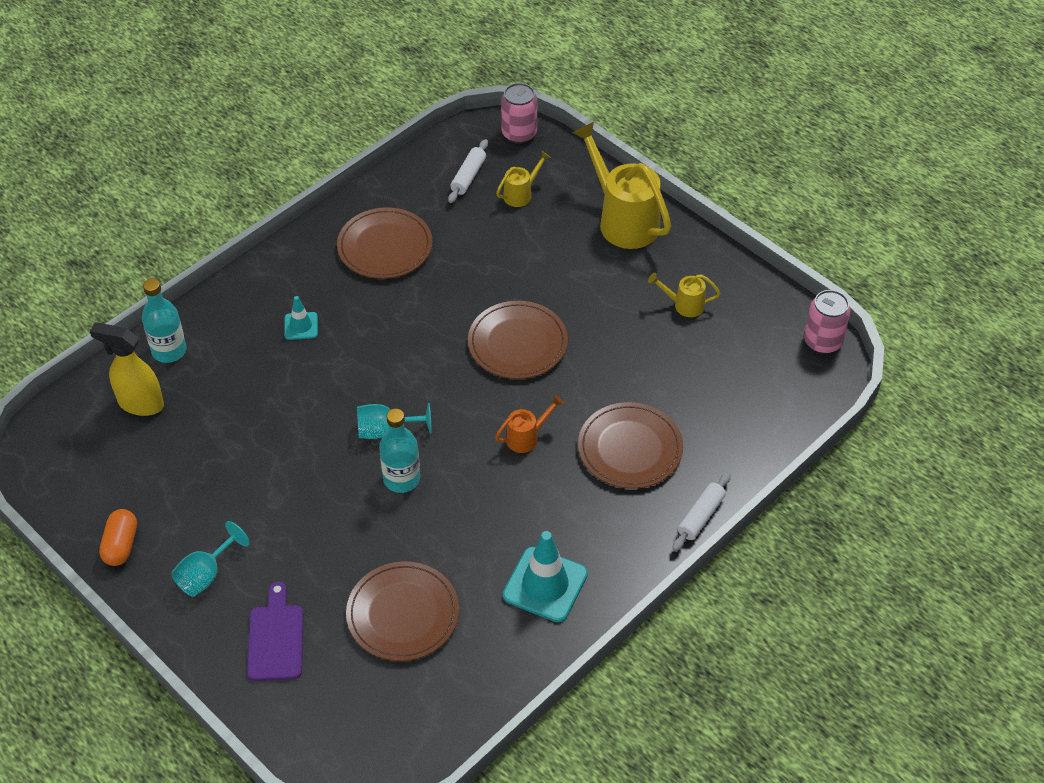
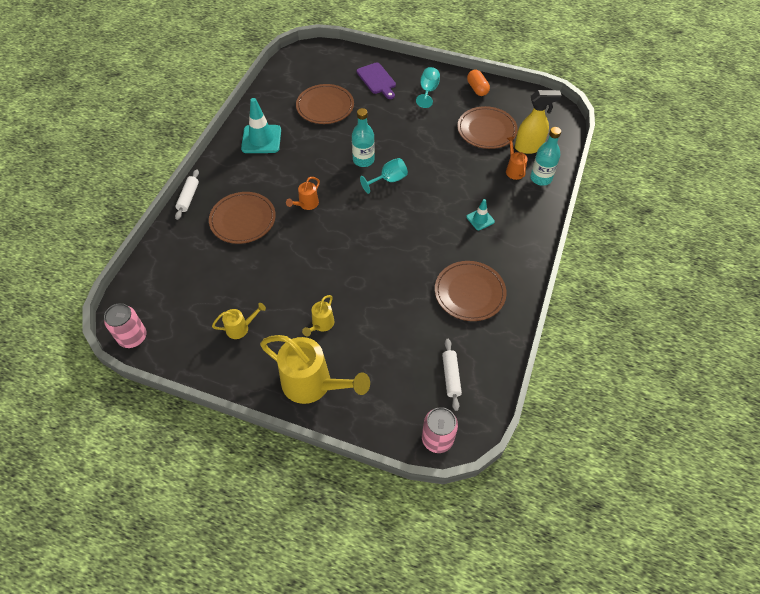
camera: 155 degrees right, 5 degrees up
brown plate [468,301,568,379] -> brown plate moved to [457,106,518,149]
yellow watering can [496,151,551,207] -> yellow watering can moved to [302,295,334,337]
none -> orange watering can [506,137,528,180]

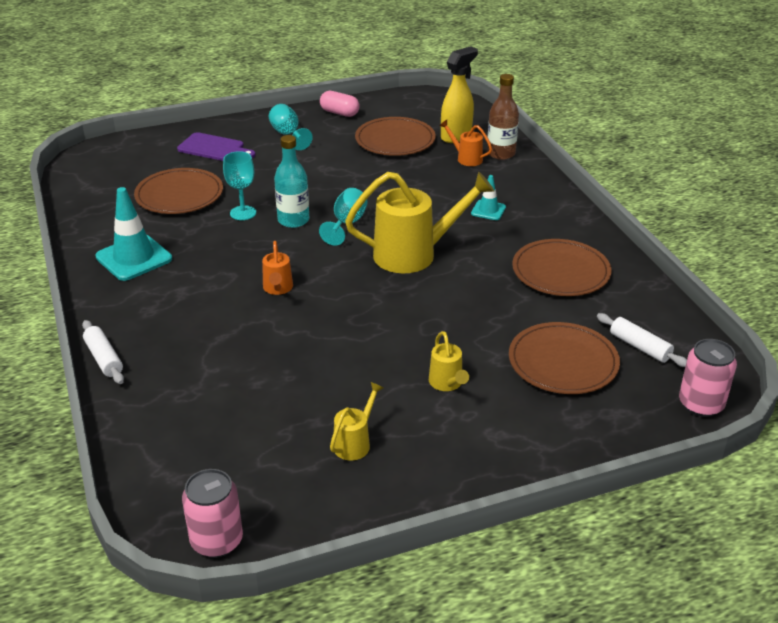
camera: 40 degrees left, 20 degrees down
brown plate [209,192,276,244] -> brown plate moved to [509,322,620,394]
yellow watering can [260,335,370,404] -> yellow watering can moved to [345,172,494,273]
orange capsule [467,69,490,96] -> pink capsule [320,91,360,117]
turquoise bottle [530,127,561,186] -> brown bottle [487,74,519,160]
none -> turquoise goblet [223,151,256,220]

